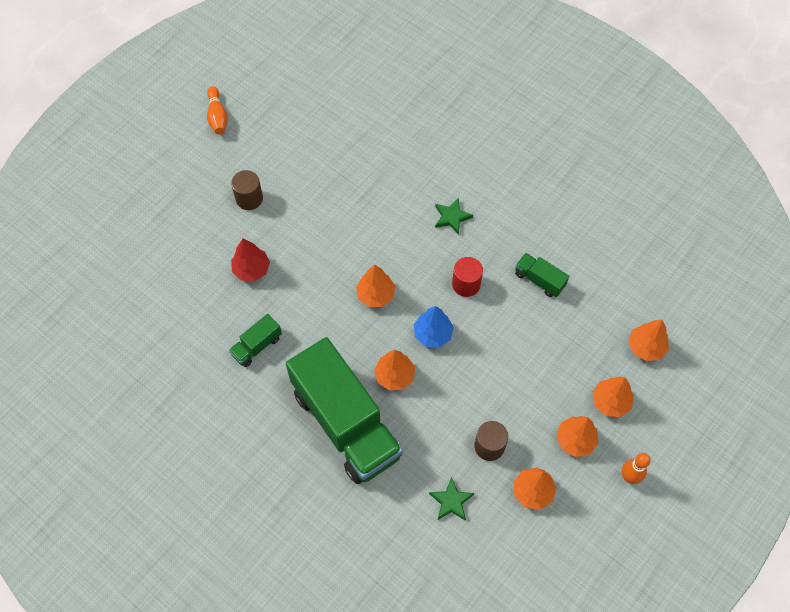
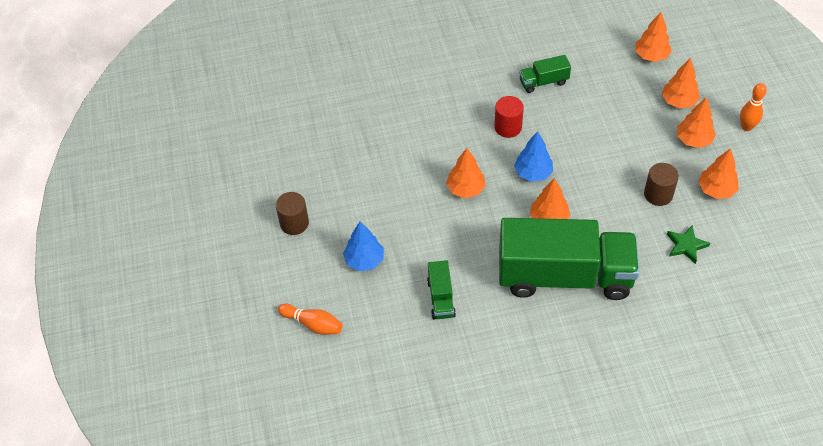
camera: 50 degrees left, 10 degrees down
orange bowling pin [207,86,228,135] -> orange bowling pin moved to [278,304,343,335]
red tree [231,238,270,281] -> blue tree [343,221,384,271]
green star [435,198,473,235] -> none

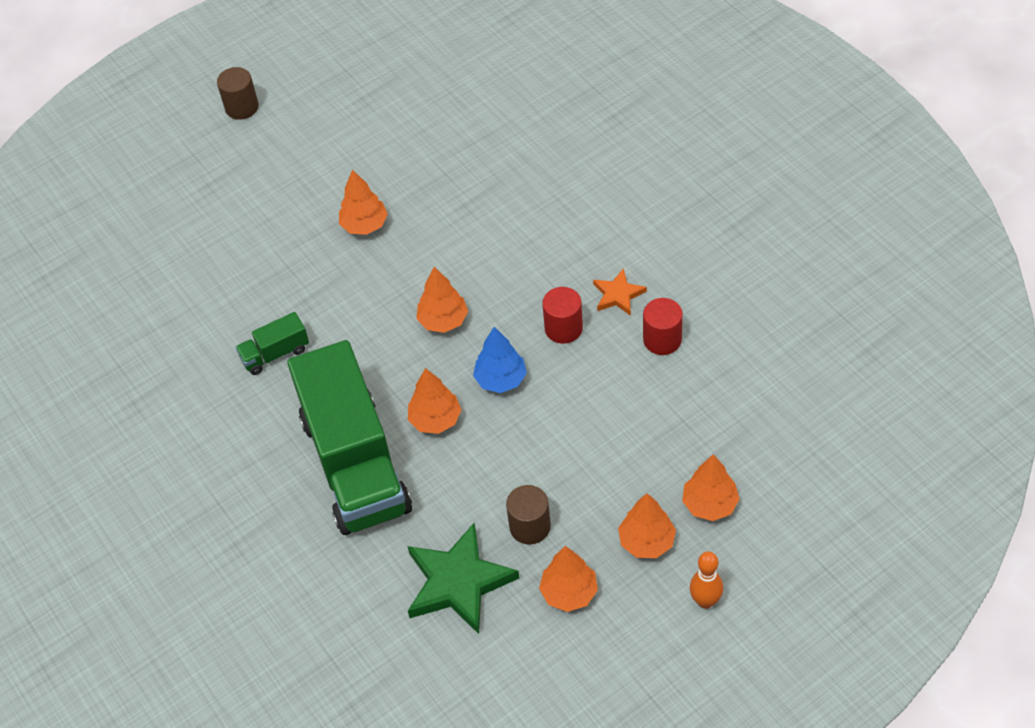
camera: 70 degrees right, 0 degrees up
brown cylinder [276,192,309,235] -> brown cylinder moved to [217,67,259,120]
orange bowling pin [278,304,343,335] -> none
blue tree [343,221,384,271] -> none
green truck [519,55,571,93] -> red cylinder [643,298,683,355]
orange tree [635,12,672,62] -> orange tree moved to [339,169,388,235]
green star [667,225,710,264] -> green star [407,523,519,634], size x1.92
none -> orange star [593,268,647,316]

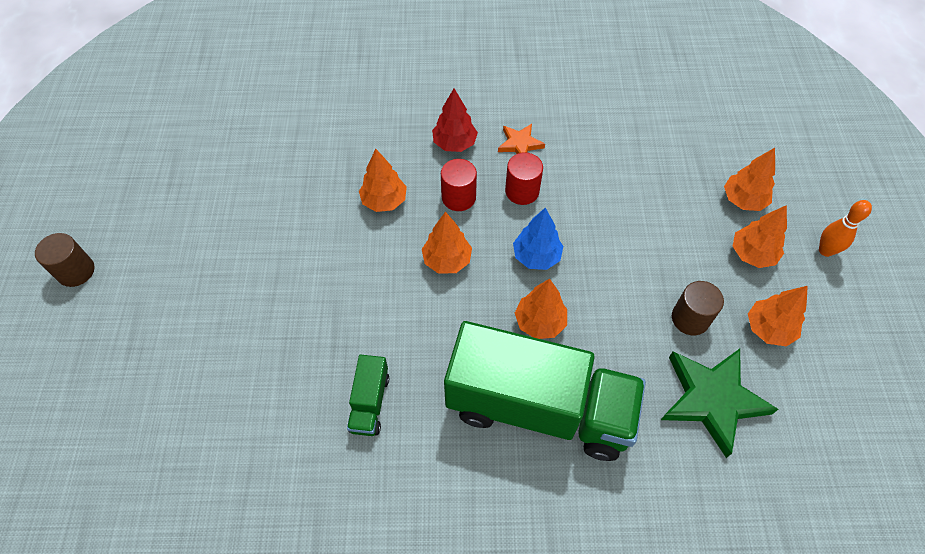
camera: 60 degrees left, 5 degrees up
orange tree [339,169,388,235] -> orange tree moved to [359,149,407,212]
red cylinder [643,298,683,355] -> red cylinder moved to [441,159,477,211]
none -> red tree [432,89,478,152]

